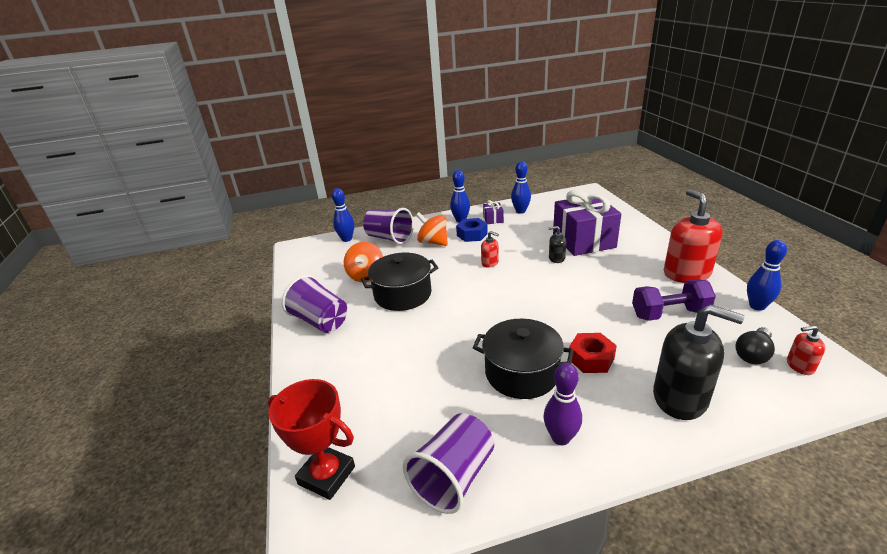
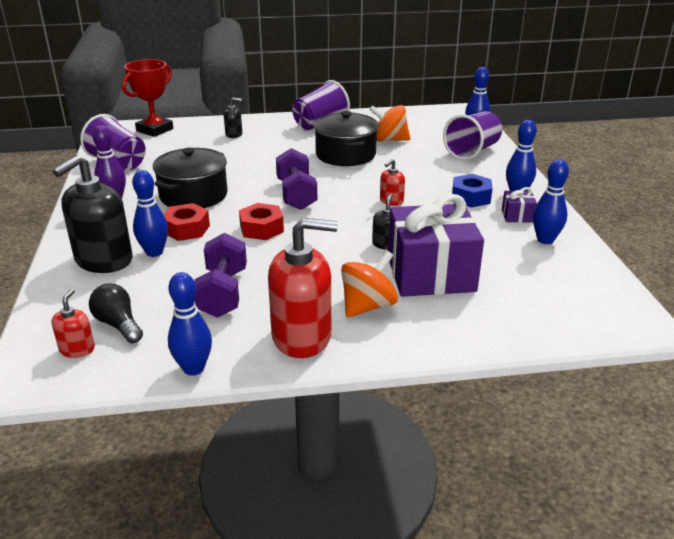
camera: 95 degrees right, 0 degrees up
orange spinning top [416,212,448,246] -> orange spinning top moved to [341,251,398,318]
none -> blue bowling pin [132,170,168,257]
none -> black soap dispenser [224,97,242,138]
none -> red nut [239,203,284,240]
none -> purple dumbbell [276,148,317,210]

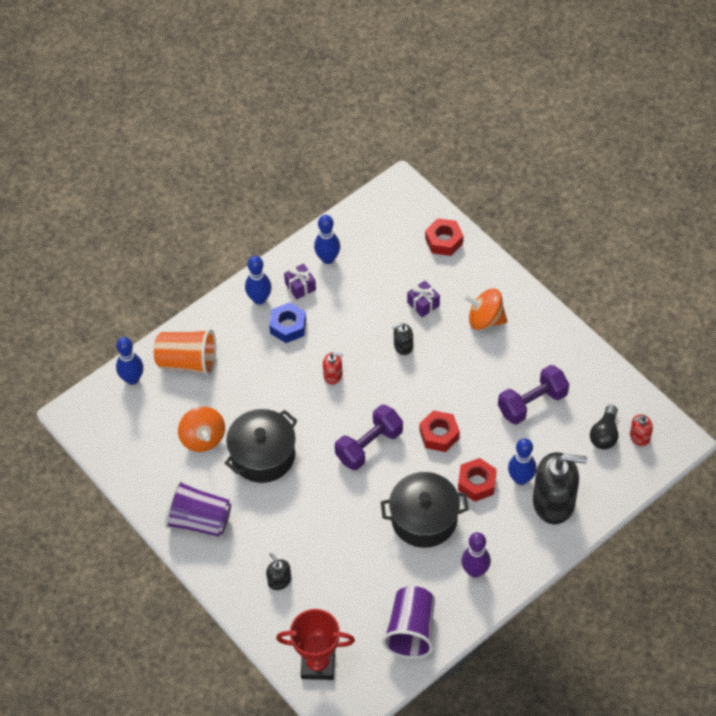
camera: 120 degrees left, 25 degrees up
blue bowling pin [168,272,212,375] -> none
red soap dispenser [268,218,338,358] -> none
purple gift [388,194,484,297] -> purple gift [407,281,440,318], size x0.42
purple cup [443,111,502,160] -> orange cup [154,329,216,376]
none -> red nut [425,218,463,256]

